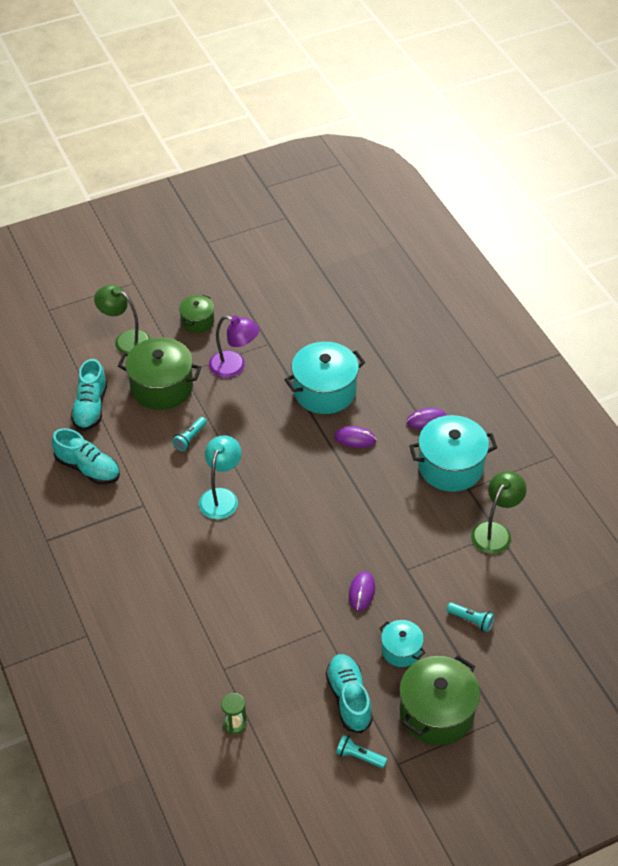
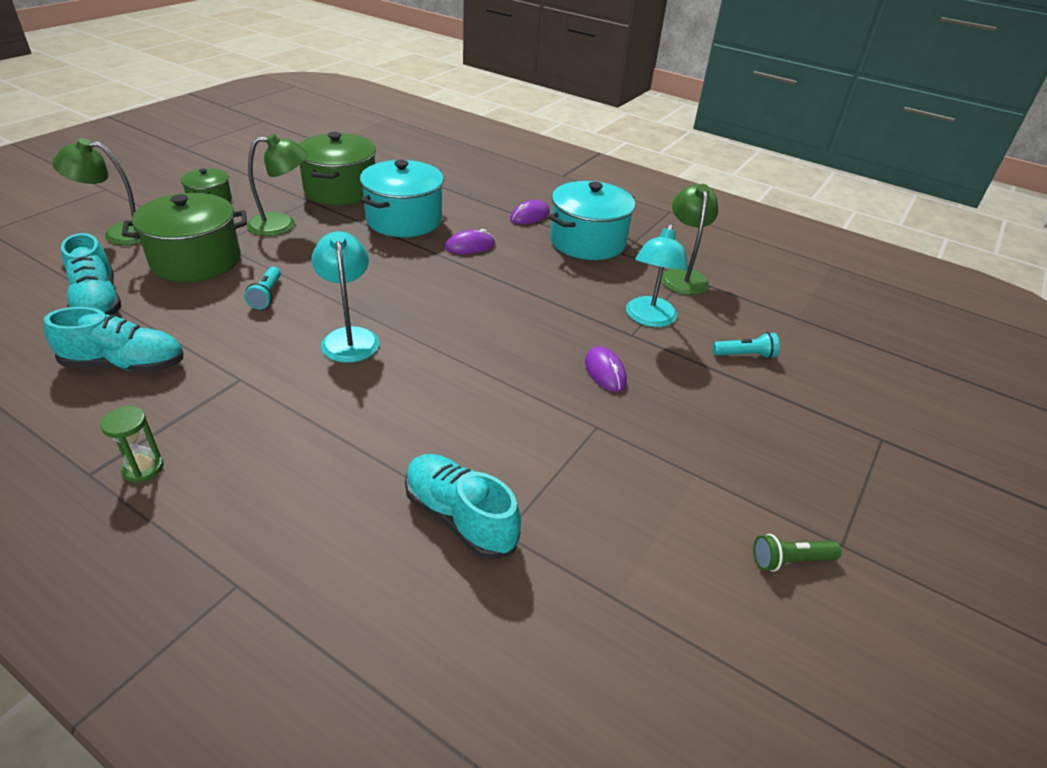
camera: 35 degrees left, 10 degrees down
purple lamp [209,315,259,378] -> green lamp [247,134,308,236]
green hourglass [221,693,247,734] -> green hourglass moved to [100,406,164,483]
turquoise shoe [326,654,373,733] -> turquoise shoe moved to [405,454,521,560]
turquoise flashlight [336,735,387,768] -> green flashlight [753,534,842,572]
turquoise pot [379,620,426,667] -> none
green pot [399,655,480,745] -> green pot moved to [299,132,376,205]
none -> turquoise lamp [626,223,688,327]

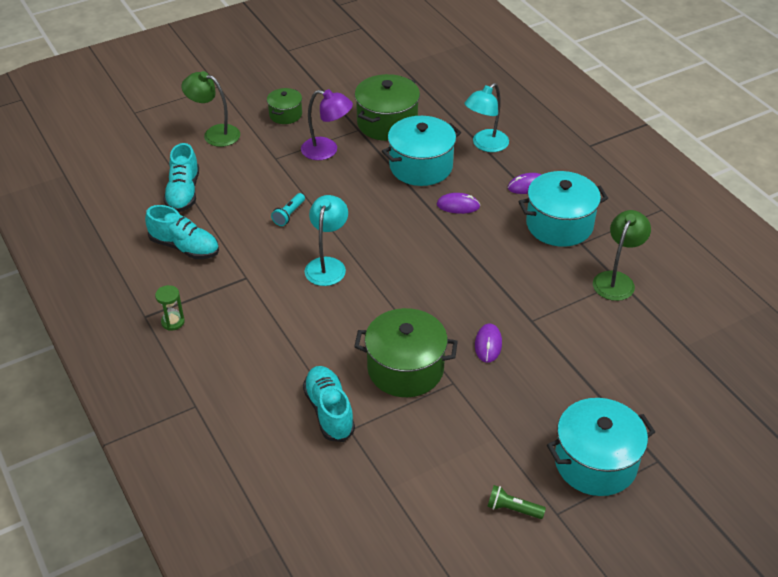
camera: 30 degrees right, 5 degrees up
green pot [122,193,247,282] -> green pot moved to [354,308,458,397]
green lamp [247,134,308,236] -> purple lamp [301,89,353,160]
turquoise lamp [626,223,688,327] -> turquoise lamp moved to [464,83,509,152]
turquoise flashlight [713,332,779,359] -> none
none -> turquoise pot [547,398,655,496]

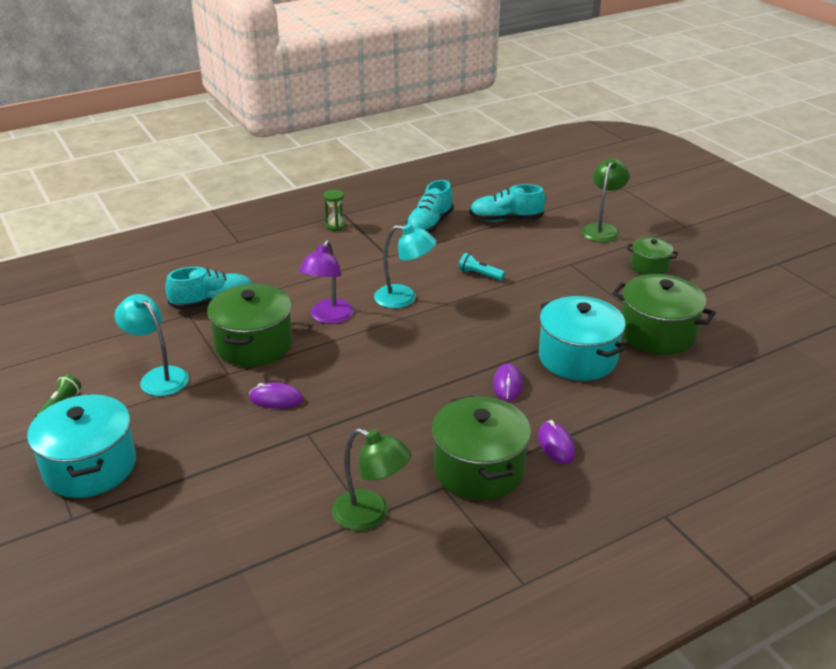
camera: 90 degrees right, 10 degrees down
purple lamp [301,89,353,160] -> purple lamp moved to [299,240,354,324]
turquoise lamp [464,83,509,152] -> turquoise lamp moved to [115,294,189,396]
turquoise pot [518,171,608,247] -> green pot [432,396,531,500]

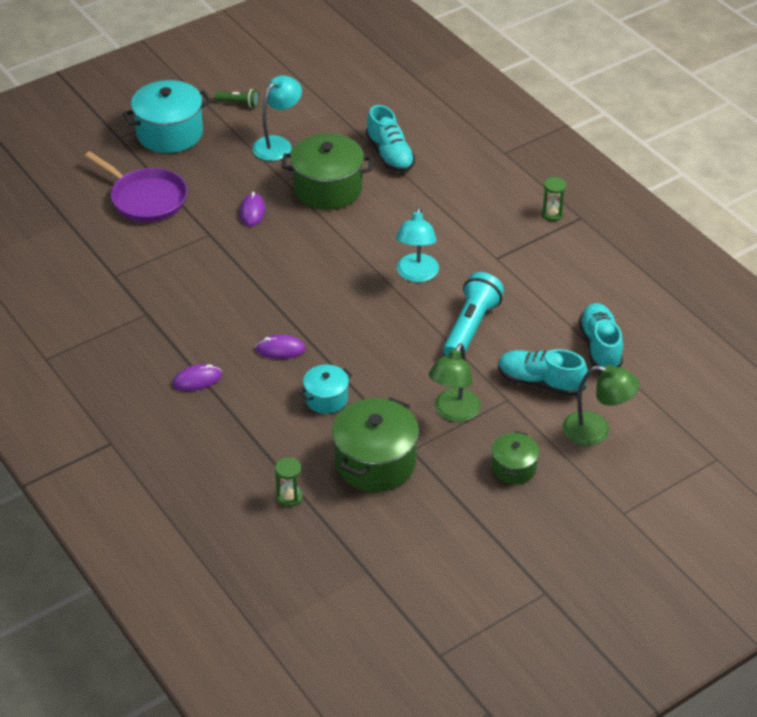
camera: 85 degrees right, 10 degrees up
purple lamp [299,240,354,324] -> none
green lamp [332,428,411,531] -> green lamp moved to [429,343,481,422]
turquoise shoe [406,180,454,233] -> turquoise shoe moved to [498,349,588,396]
green pot [432,396,531,500] -> none
turquoise flashlight [459,253,505,281] -> turquoise flashlight [443,272,504,356], size x1.95
turquoise pot [539,296,626,381] -> turquoise pot [300,365,352,414], size x0.55
none -> purple pan [85,151,187,222]
none -> green hourglass [275,457,303,507]

